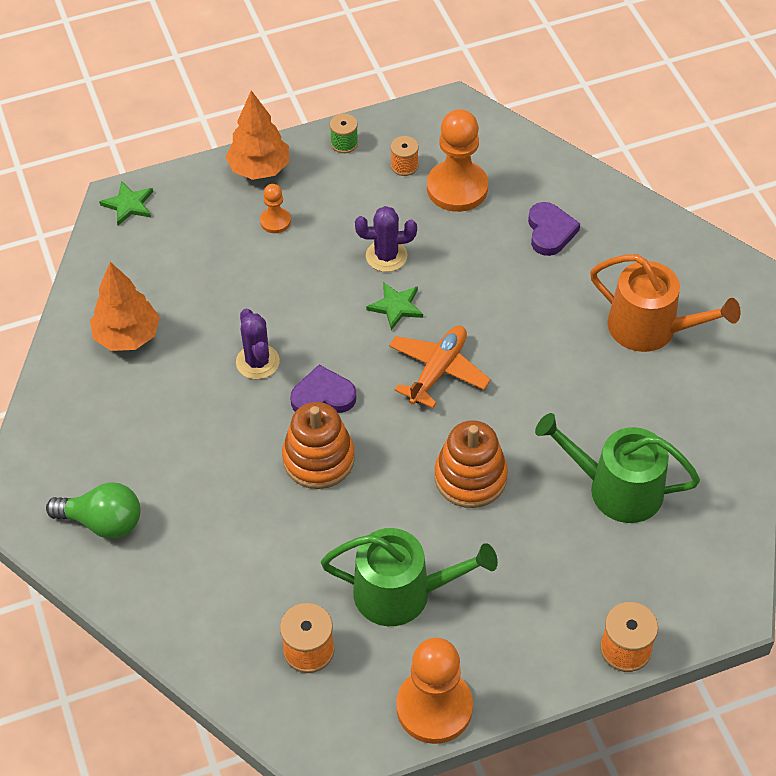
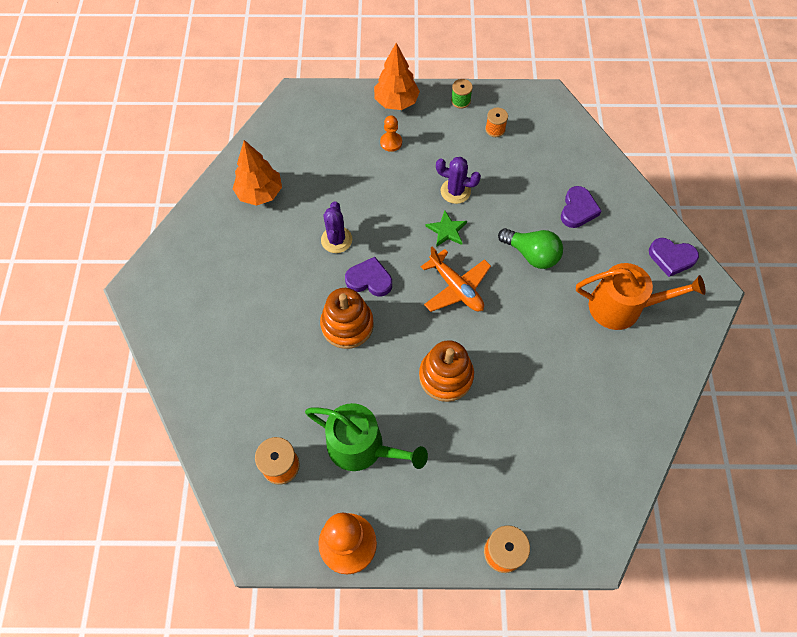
camera: 20 degrees right, 10 degrees up
green light bulb [46,482,140,539] -> green light bulb moved to [498,228,563,269]
green star [99,181,153,225] -> none
orange plane [389,326,491,408] -> orange plane turned 90 degrees clockwise [421,247,491,312]
orange pawn [427,109,488,212] -> none
green watering can [535,413,700,523] -> none
orange watering can [590,254,741,352] -> orange watering can turned 45 degrees counterclockwise [576,263,706,330]
none -> purple heart [649,238,699,277]

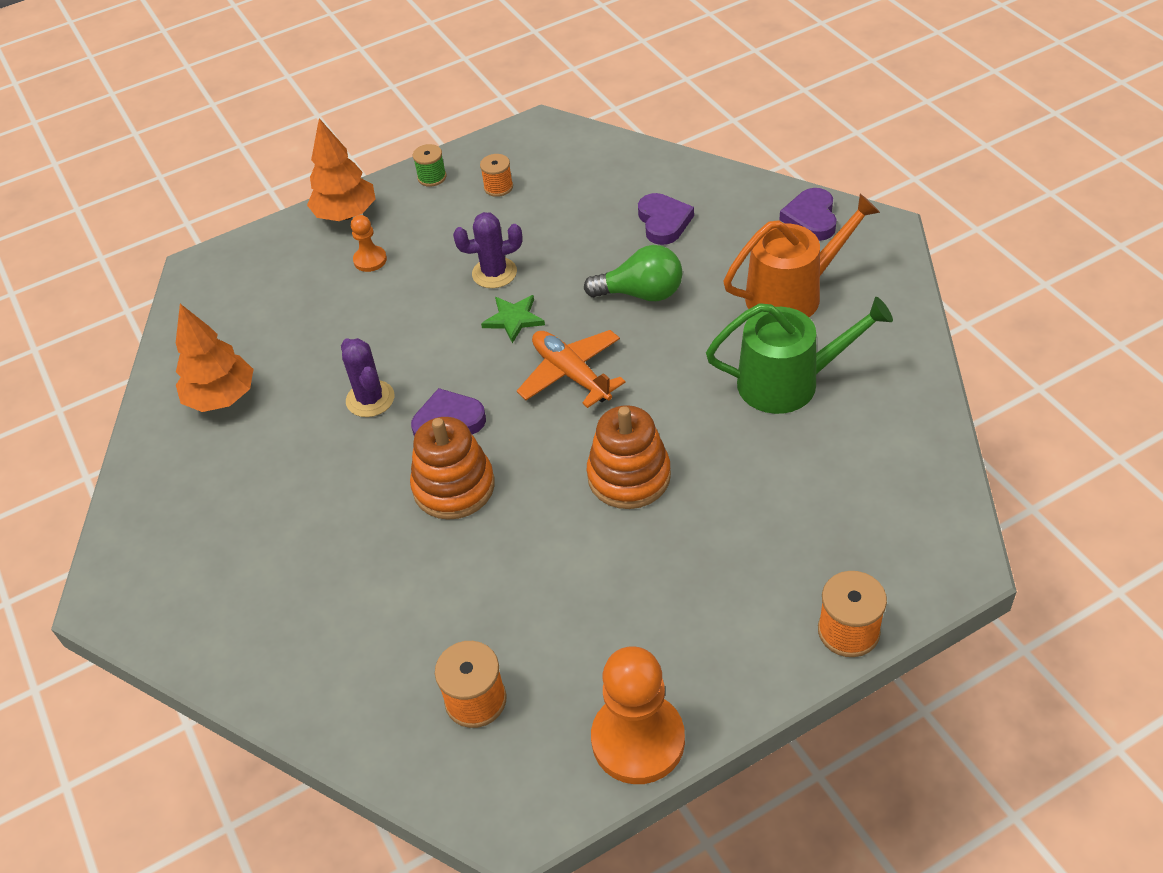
camera: 25 degrees left, 15 degrees down
green watering can [305,403,428,471] -> green watering can moved to [706,297,893,414]
orange plane [421,247,491,312] -> orange plane turned 150 degrees counterclockwise [517,330,626,408]
purple heart [649,238,699,277] -> purple heart turned 105 degrees clockwise [779,188,837,241]

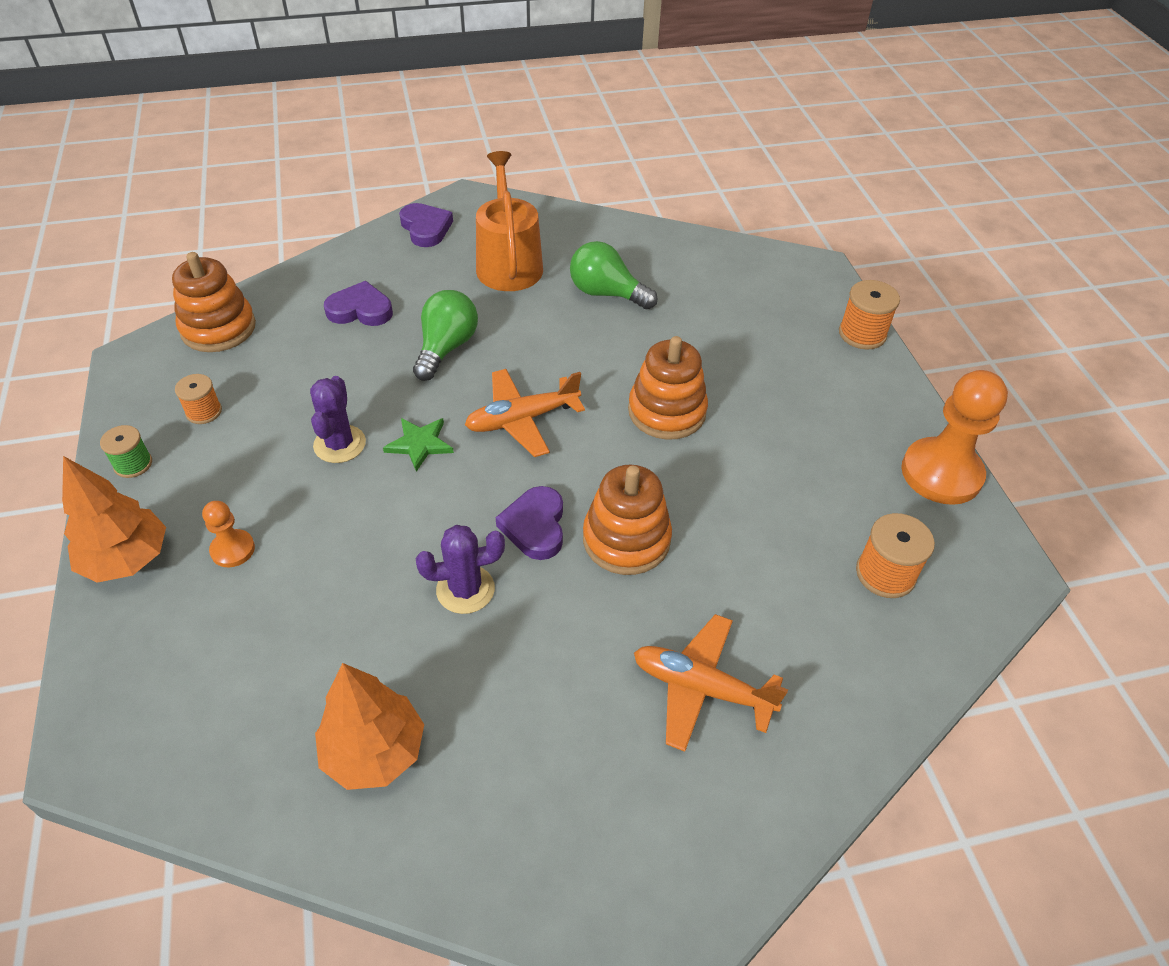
camera: 80 degrees left, 0 degrees up
green watering can [706,297,893,414] -> green light bulb [570,241,658,309]
purple heart [779,188,837,241] -> purple heart turned 135 degrees counterclockwise [399,203,453,247]
none -> orange stacking toy [172,252,256,352]
none -> orange plane [634,614,788,752]

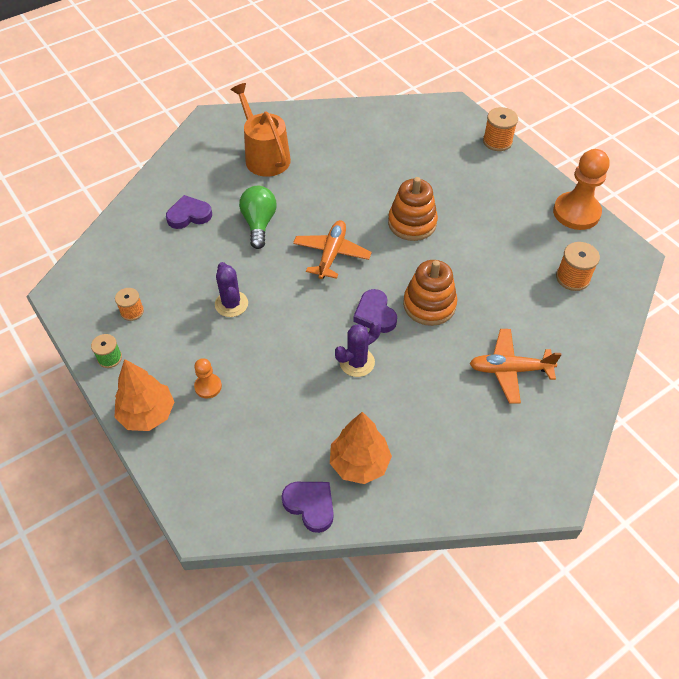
camera: 20 degrees left, 5 degrees up
orange stacking toy [172,252,256,352] -> none
green star [383,418,454,472] -> none
purple heart [399,203,453,247] -> purple heart moved to [281,482,334,533]
orange plane [465,369,585,457] -> orange plane turned 150 degrees clockwise [293,220,372,279]
green light bulb [570,241,658,309] -> none

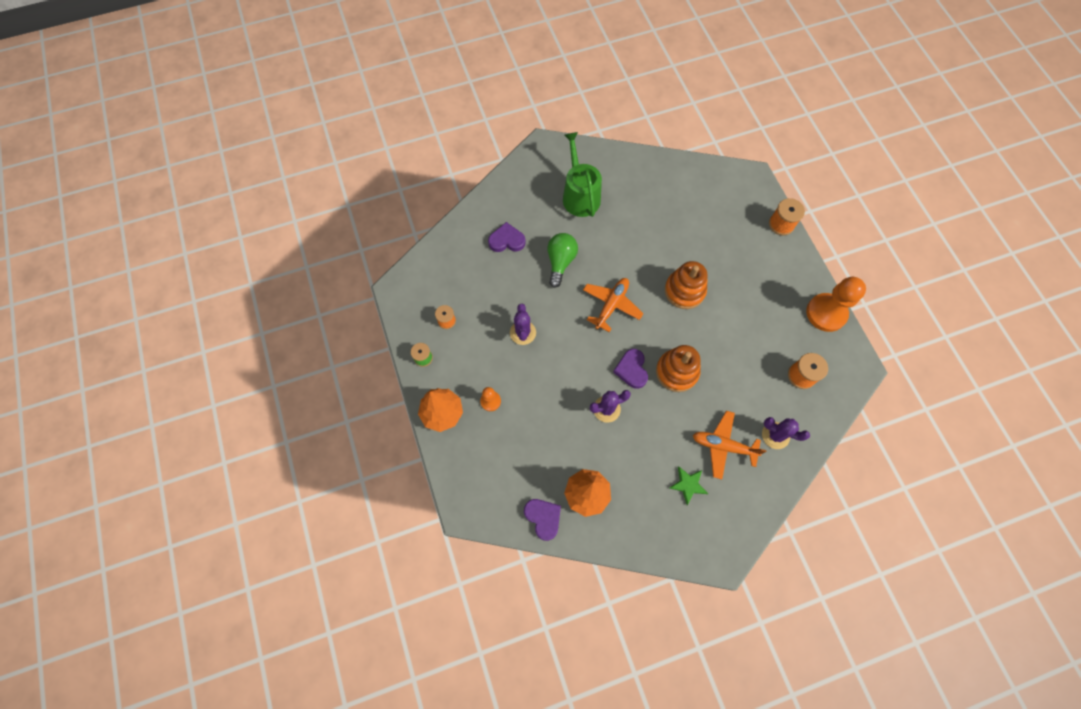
camera: 15 degrees right, 15 degrees up
orange watering can [231,83,291,177] -> green watering can [563,132,602,217]
none -> green star [670,466,708,505]
none -> purple cactus [762,417,810,449]

